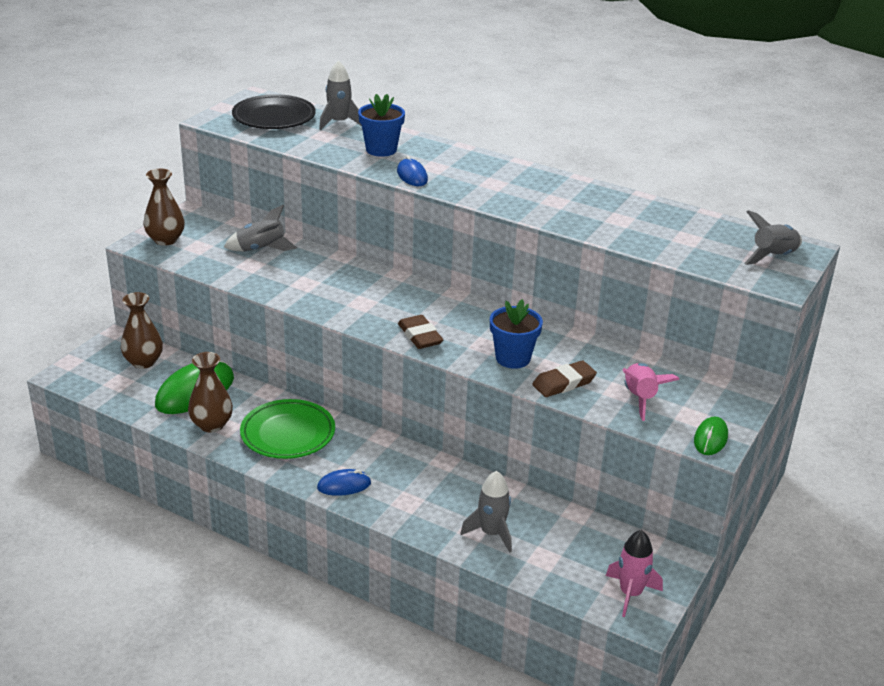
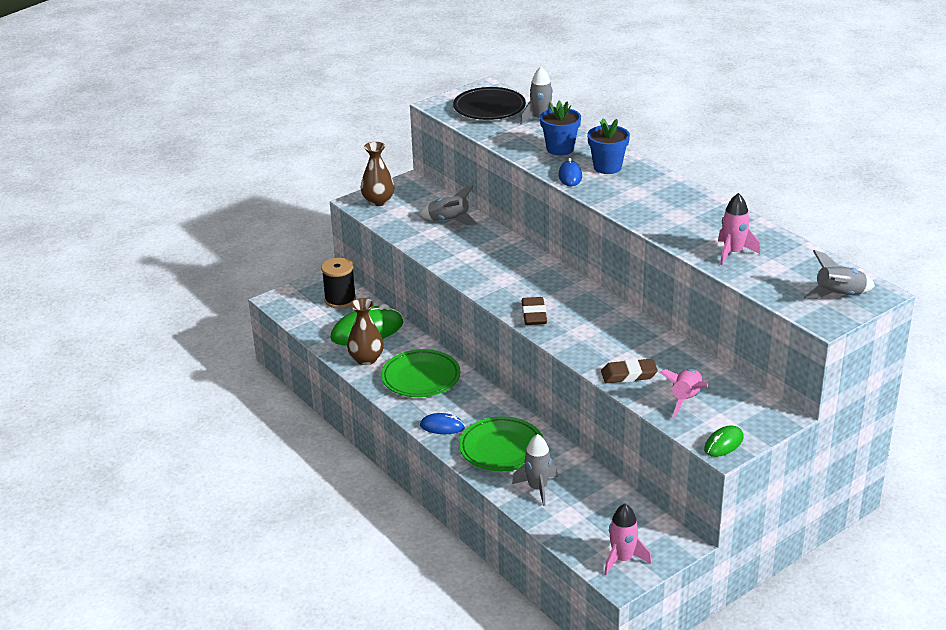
camera: 25 degrees right, 0 degrees up
brown vase [121,292,163,369] -> black spool [321,258,356,308]
blue flower pot [490,299,543,369] -> blue flower pot moved to [587,118,630,174]
none -> green plate [459,416,543,471]
none -> pink rocket [718,193,760,265]

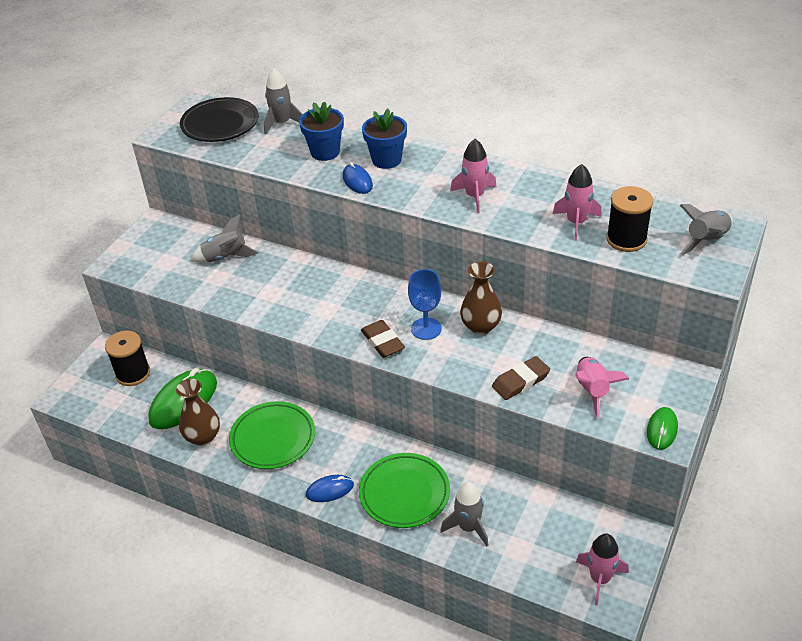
camera: 25 degrees left, 10 degrees up
brown vase [360,142,395,206] -> brown vase moved to [460,262,502,335]
none -> blue goblet [408,269,442,340]
none -> pink rocket [450,139,497,213]
none -> black spool [606,186,653,252]

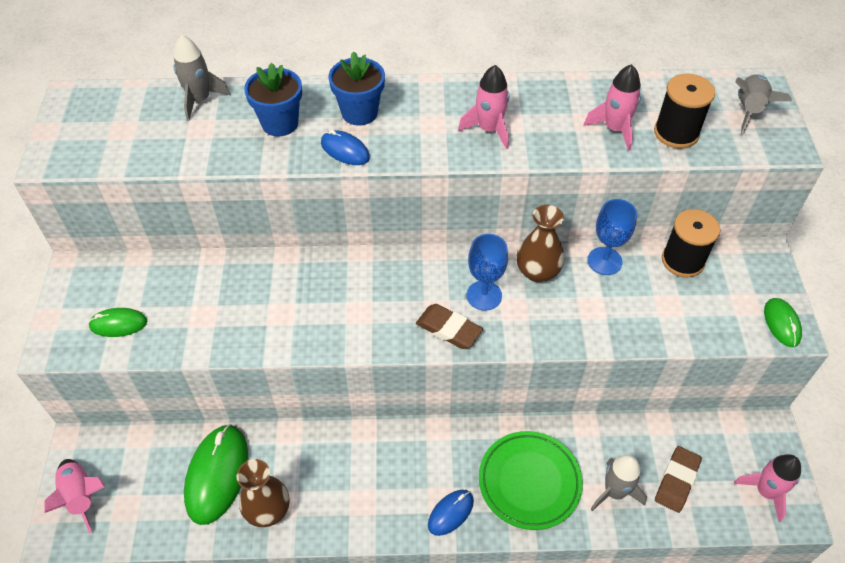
camera: 30 degrees left, 10 degrees up
black spool [105,331,150,386] -> black spool moved to [662,209,721,277]
black plate [180,97,259,142] -> none
grey rocket [191,214,259,263] -> none
green plate [229,401,315,469] -> none
brown eraser [492,356,550,400] -> brown eraser moved to [655,446,702,513]
pink rocket [575,357,629,418] -> pink rocket moved to [44,459,105,534]
none -> green mouse [88,308,147,337]
none -> blue goblet [588,199,637,275]

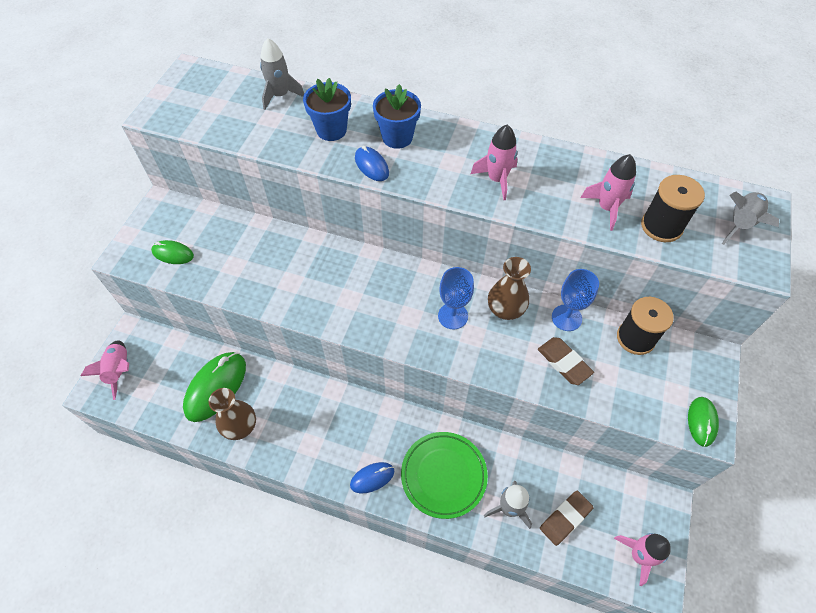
camera: 20 degrees right, 5 degrees up
brown eraser [416,304,483,349] -> brown eraser moved to [538,337,594,385]

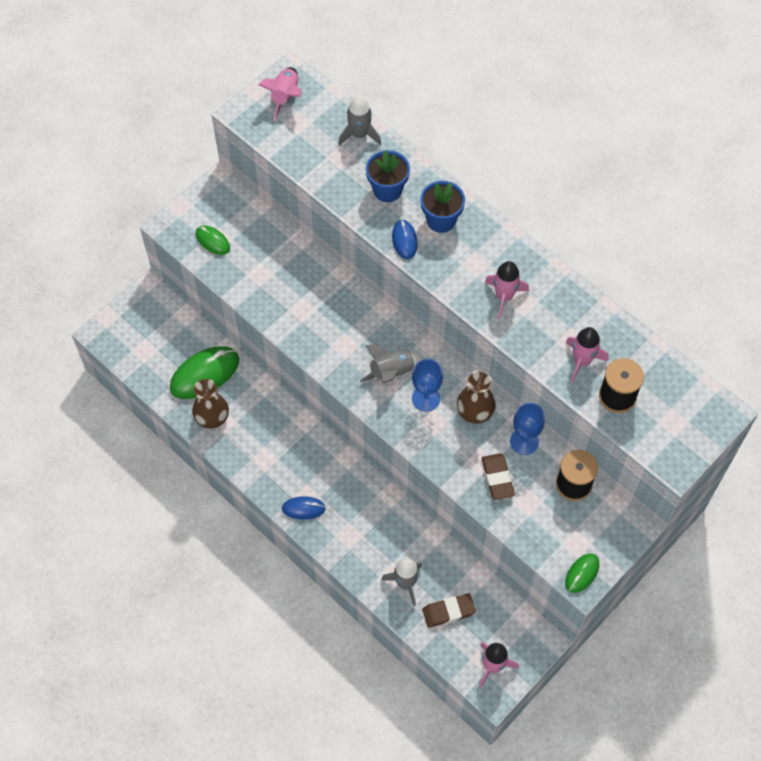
camera: 25 degrees right, 5 degrees up
pink rocket [81,340,129,400] -> pink rocket moved to [259,67,301,121]
green plate [401,432,488,519] -> none
grey rocket [722,192,779,245] -> grey rocket moved to [360,344,423,383]

